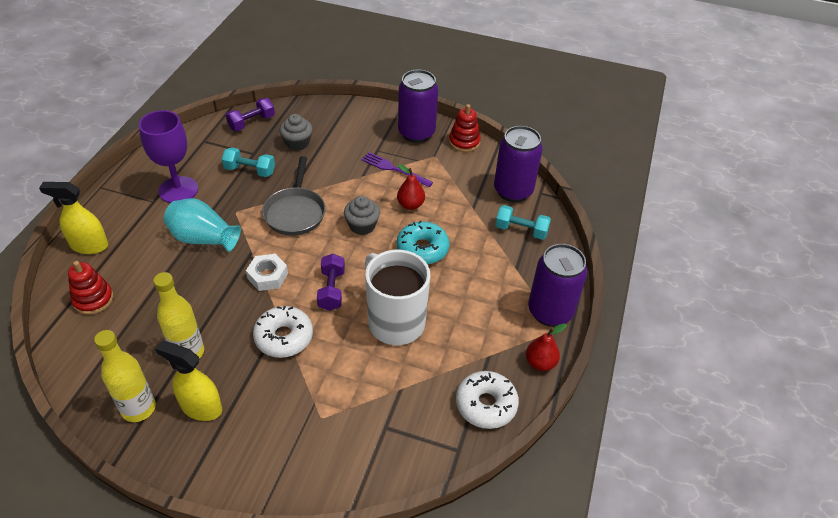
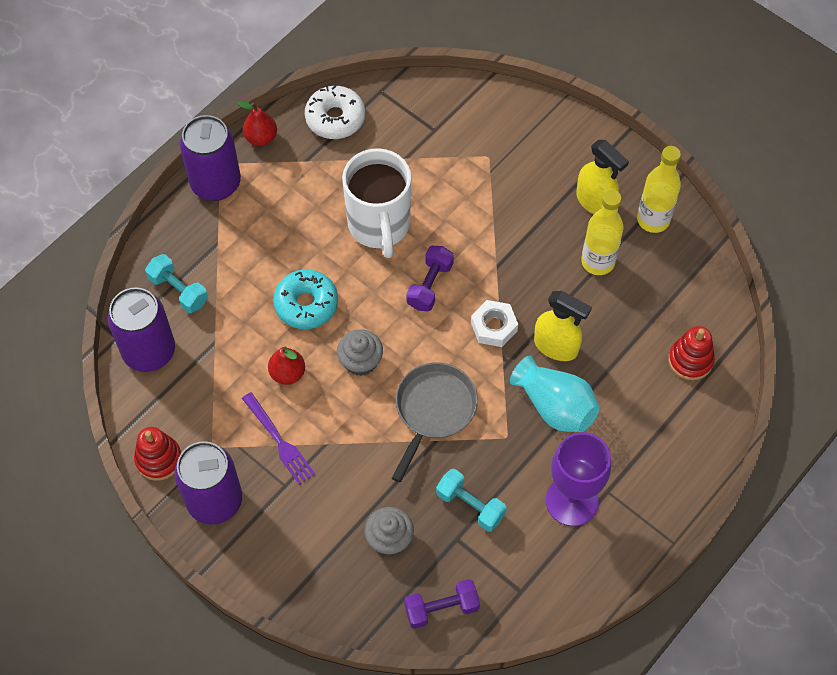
camera: 155 degrees left, 15 degrees up
yellow spray bottle [39,182,108,254] -> yellow spray bottle moved to [534,291,592,361]
white donut [253,306,313,358] -> none

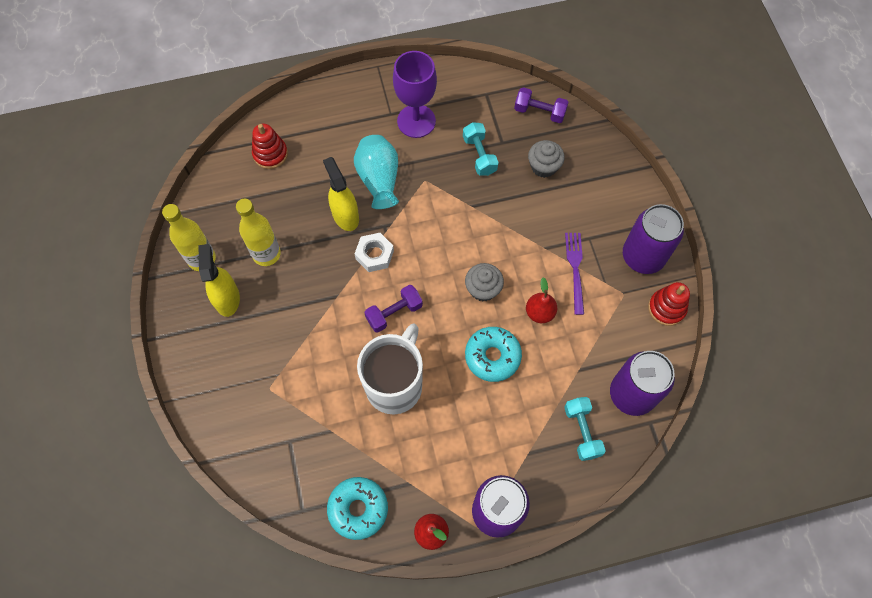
camera: 145 degrees left, 5 degrees up
white donut [305,85,365,139] -> turquoise donut [327,477,388,540]
grey pan [392,362,478,482] -> none

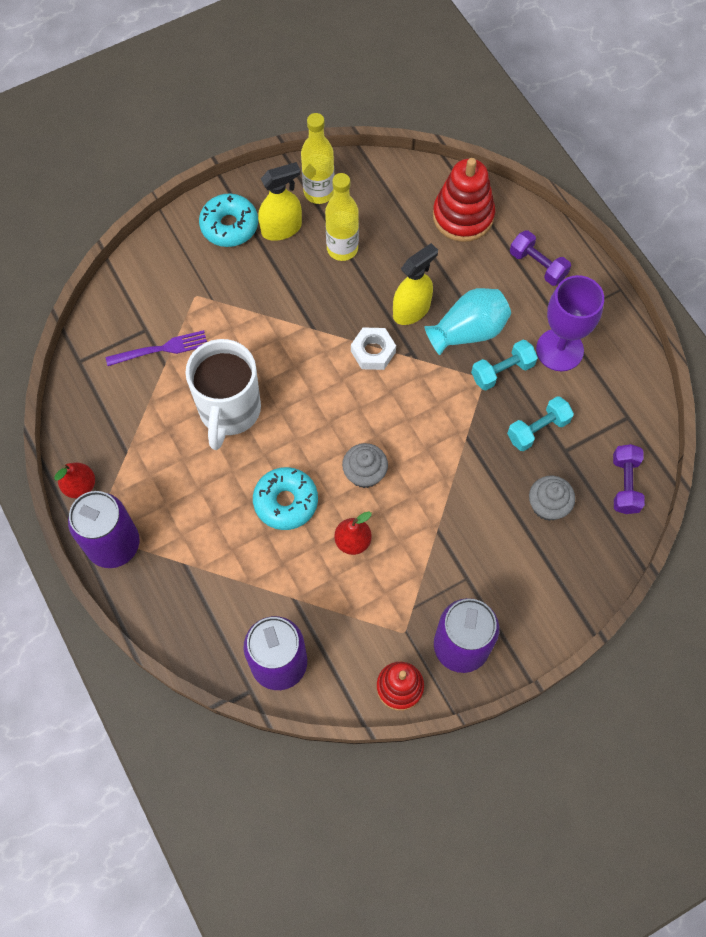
camera: 75 degrees right, 0 degrees up
red stacking toy [252,124,288,169] -> red stacking toy [433,158,495,242], size x1.53
turquoise donut [327,477,388,540] -> turquoise donut moved to [199,194,258,247]
white mug [357,323,423,414] -> white mug turned 90 degrees clockwise [185,339,261,450]
purple dumbbell [364,285,423,332] -> purple dumbbell moved to [510,230,571,286]
turquoise dumbbell [564,397,606,461] -> turquoise dumbbell moved to [471,340,538,390]
purple fork [565,233,584,315] -> purple fork moved to [106,330,207,366]

